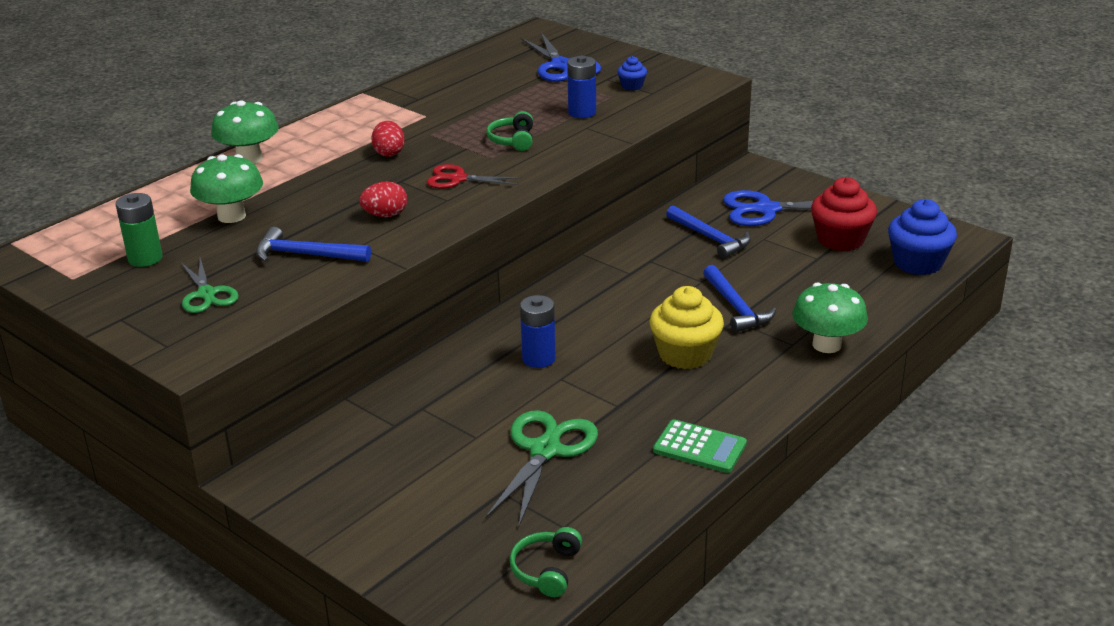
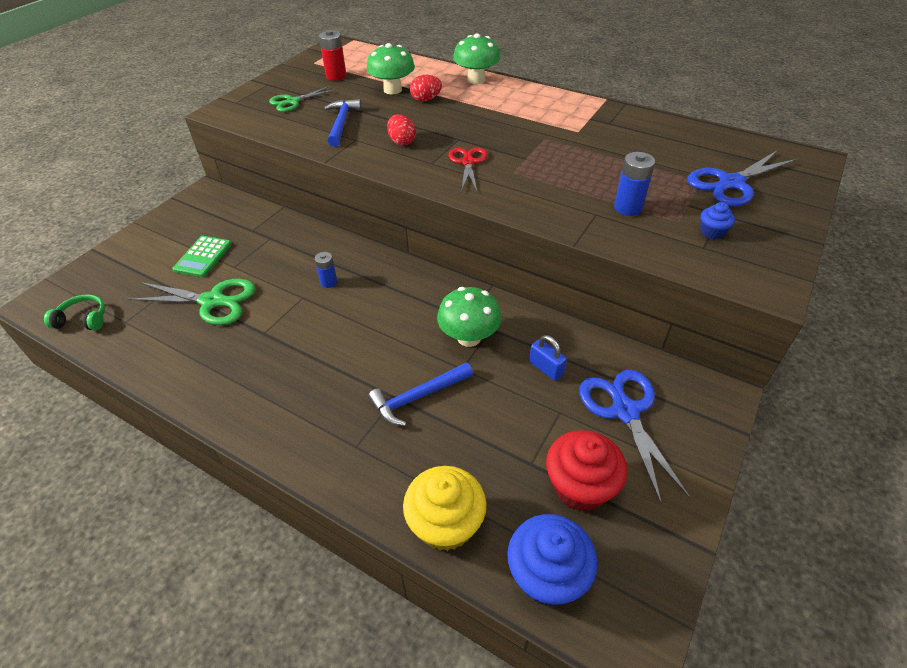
camera: 80 degrees right, 15 degrees up
green battery [115,193,163,267] -> red battery [319,30,346,81]
red egg [371,121,405,157] -> red egg moved to [410,75,442,101]
green headphones [486,111,533,151] -> none
blue battery [520,295,556,368] -> blue battery [315,252,337,288], size x0.66
yellow cupcake [650,286,724,369] -> yellow cupcake moved to [403,466,487,551]
green calculator [653,419,747,473] -> green calculator moved to [172,236,232,277]
blue hammer [666,205,751,259] -> blue padlock [529,335,567,381]
green mushroom [792,282,868,353] -> green mushroom moved to [437,287,502,347]

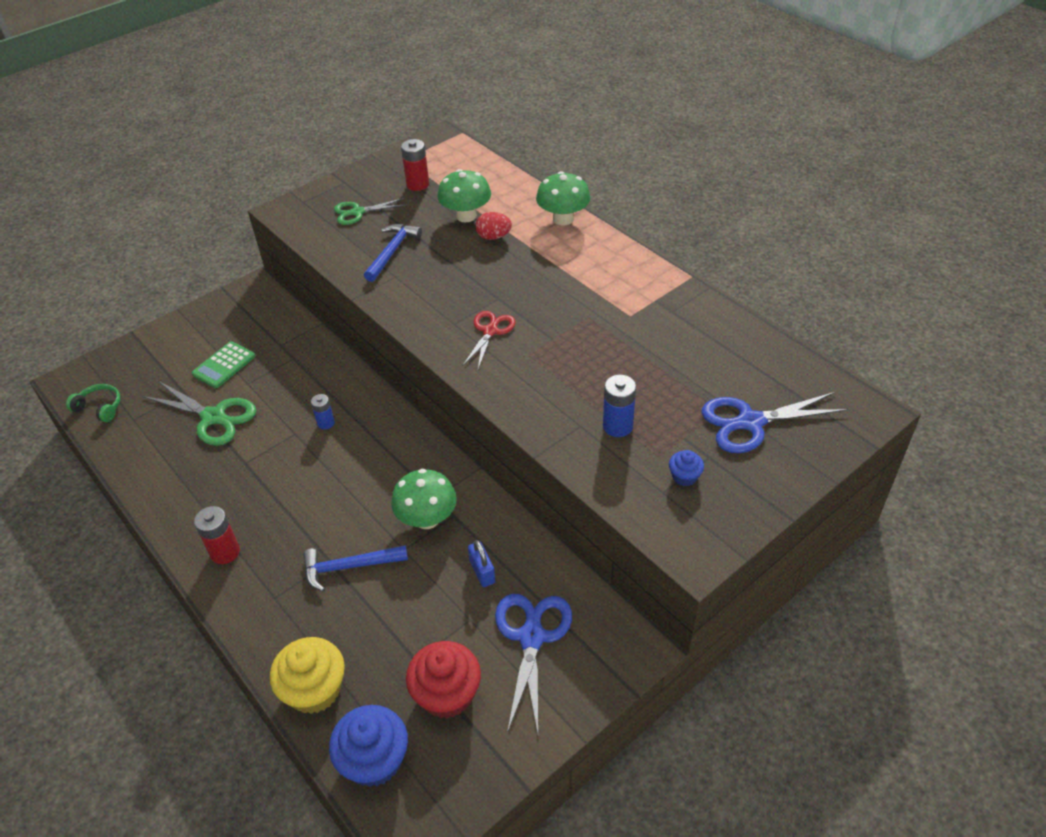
camera: 20 degrees right, 0 degrees up
red egg [387,114,416,146] -> none
none -> red battery [194,506,240,564]

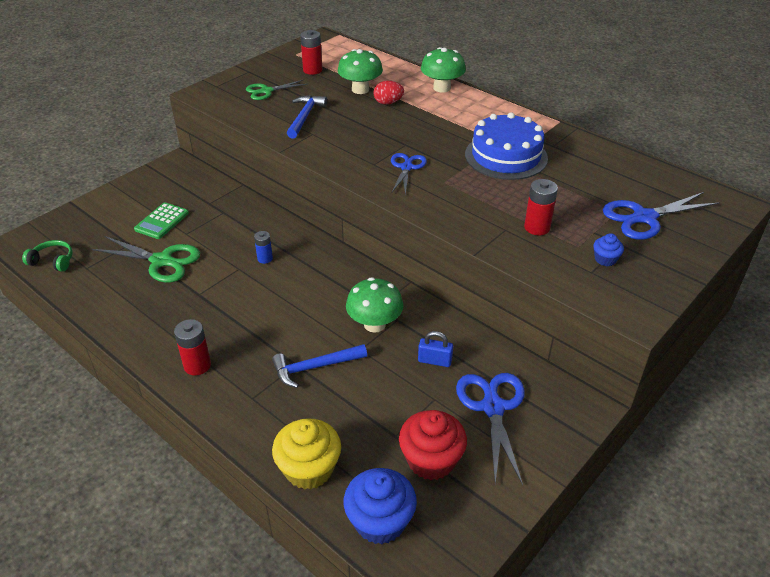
camera: 10 degrees left, 5 degrees down
red scissors [462,311,515,369] -> blue scissors [391,153,427,195]
blue padlock [468,540,495,587] -> blue padlock turned 45 degrees counterclockwise [418,331,453,367]
blue battery [603,375,636,437] -> red battery [524,179,558,235]
none -> blue cake [465,112,548,180]

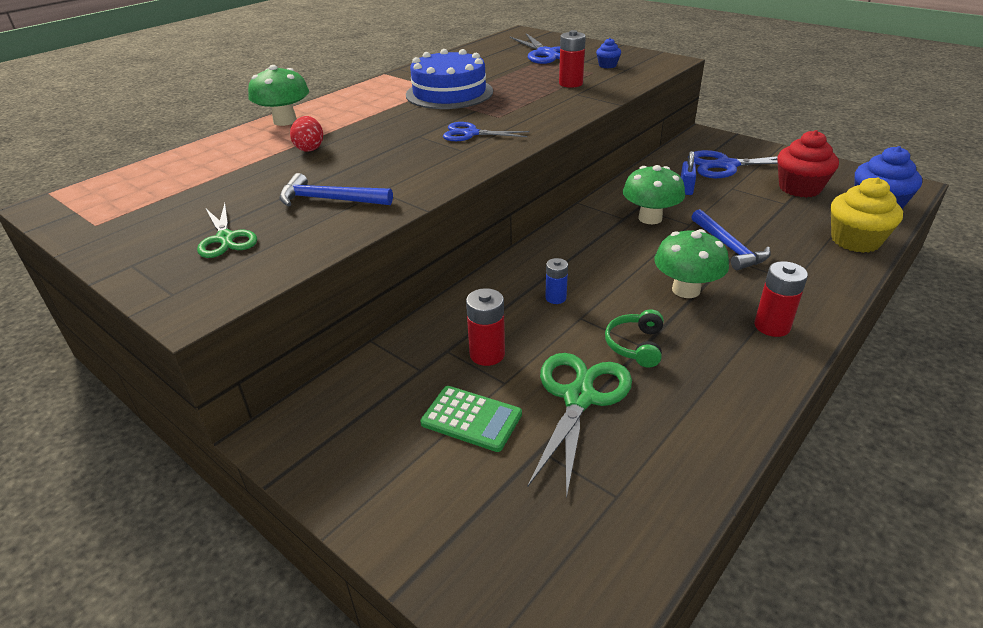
camera: 90 degrees left, 5 degrees down
green headphones [22,240,73,272] -> green headphones moved to [605,309,663,368]
red battery [300,30,322,75] -> red battery moved to [466,288,505,366]
green mushroom [338,49,383,94] -> green mushroom moved to [654,229,729,298]

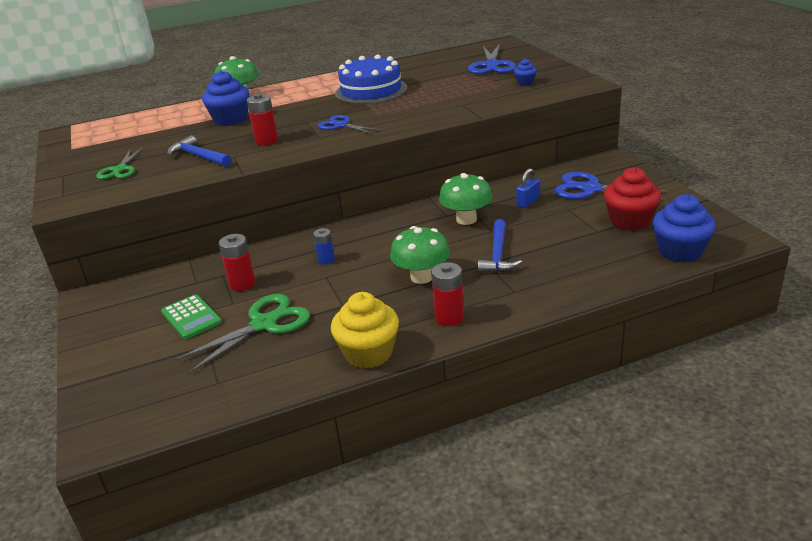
camera: 30 degrees right, 5 degrees down
red egg [290,116,323,152] -> blue cupcake [202,70,249,126]
red battery [559,30,586,88] -> red battery moved to [247,94,278,145]
green headphones [605,309,663,368] -> none
yellow cupcake [831,177,903,253] -> yellow cupcake moved to [331,292,399,369]

